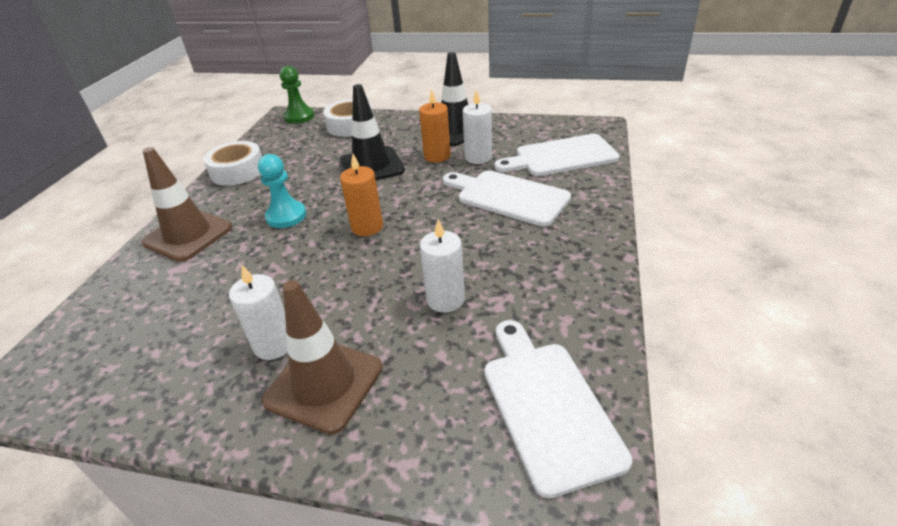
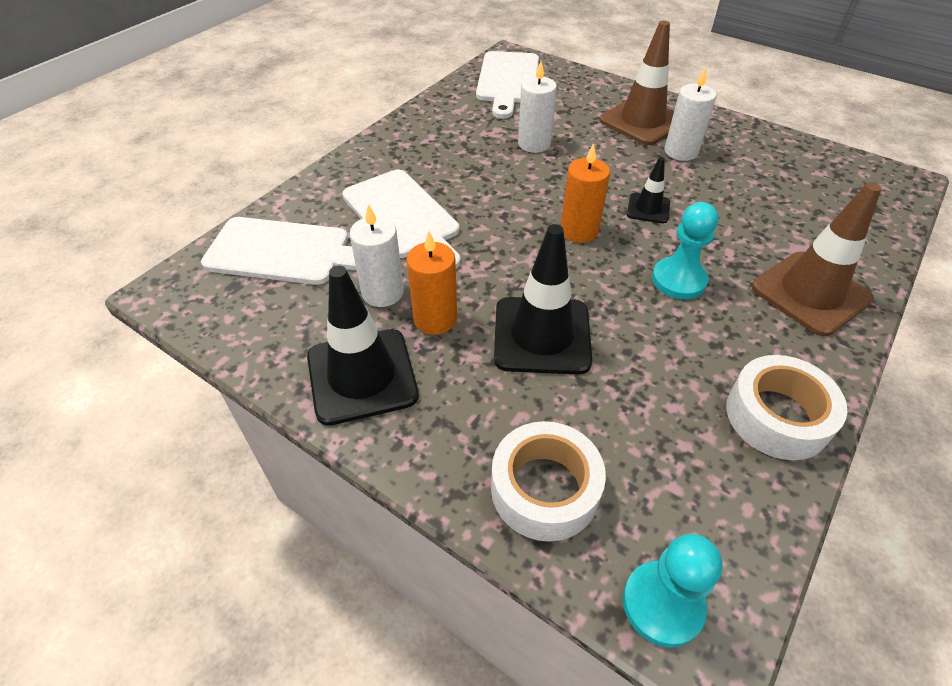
camera: 160 degrees left, 10 degrees up
green pawn [280,66,314,124] -> turquoise pawn [623,534,723,648]
none -> black traffic cone [627,157,670,224]

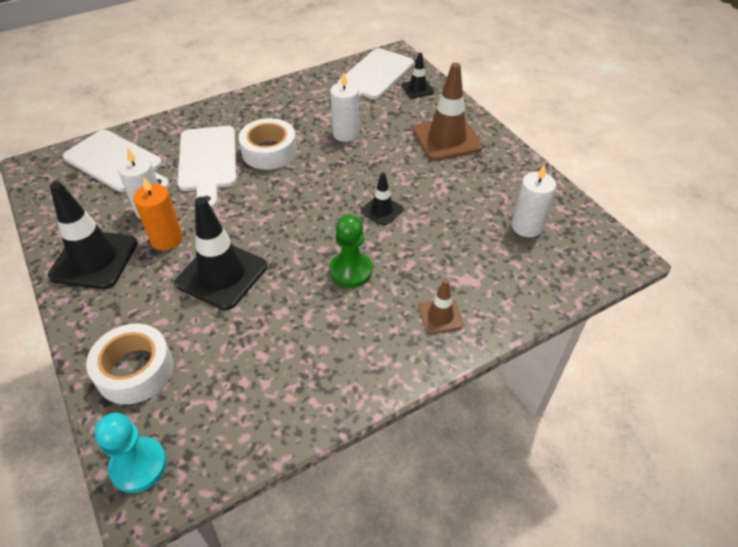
camera: 25 degrees right, 0 degrees up
orange candle [561,143,610,243] -> none
turquoise pawn [652,202,718,299] -> green pawn [329,214,372,288]
white candle [664,67,716,161] -> white candle moved to [511,164,556,237]
white tape [726,355,847,460] -> white tape moved to [238,118,297,170]
brown traffic cone [752,182,882,336] -> brown traffic cone [418,279,464,334], size x0.52
none -> black traffic cone [401,53,435,99]

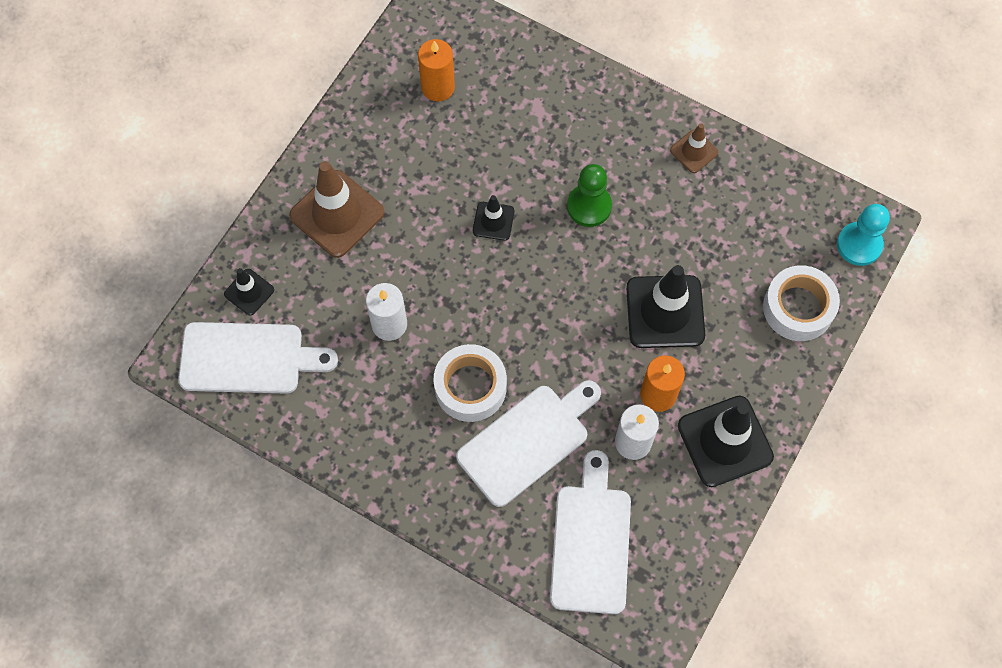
camera: 120 degrees left, 20 degrees up
brown traffic cone [418,279,464,334] -> brown traffic cone moved to [670,123,718,173]
white candle [511,164,556,237] -> orange candle [418,39,455,101]

